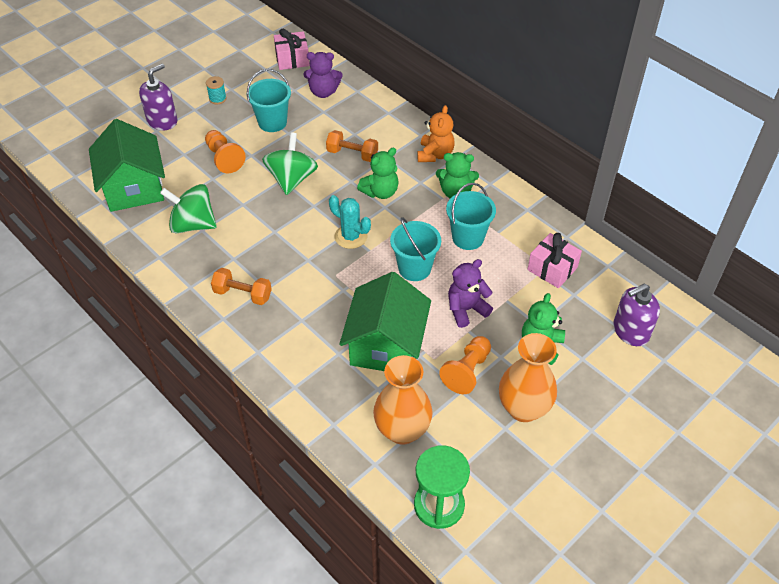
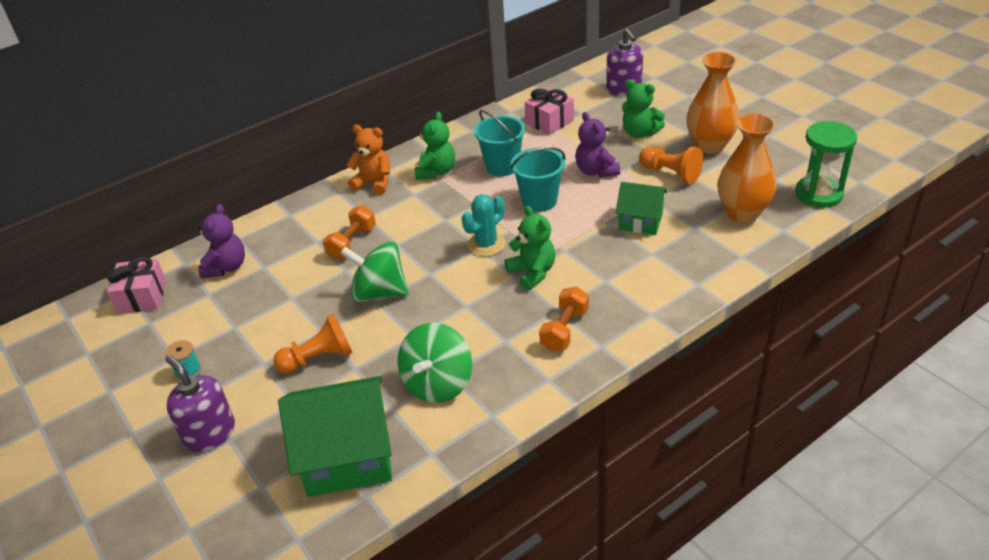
camera: 80 degrees left, 10 degrees down
turquoise bucket [247,69,291,132] -> none
green house [339,272,431,371] -> green house [615,182,668,235], size x0.58
green teddy bear [357,148,399,199] -> green teddy bear moved to [505,206,556,290]

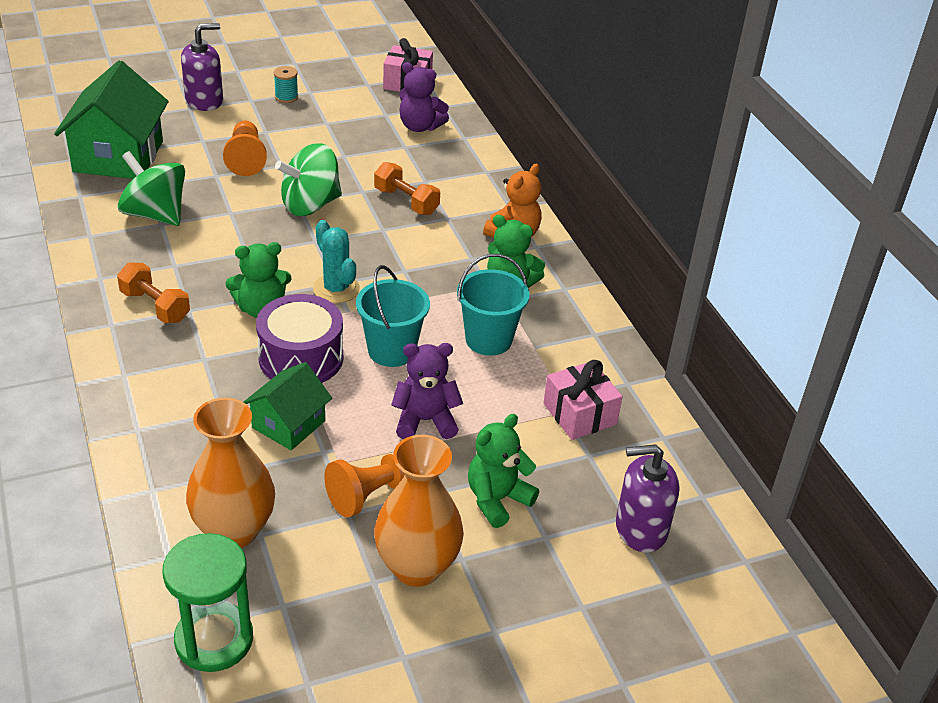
camera: 100 degrees right, 0 degrees up
green spinning top [340,241,409,302] -> green spinning top turned 150 degrees counterclockwise [275,143,342,216]
none -> purple drum [256,294,343,383]

